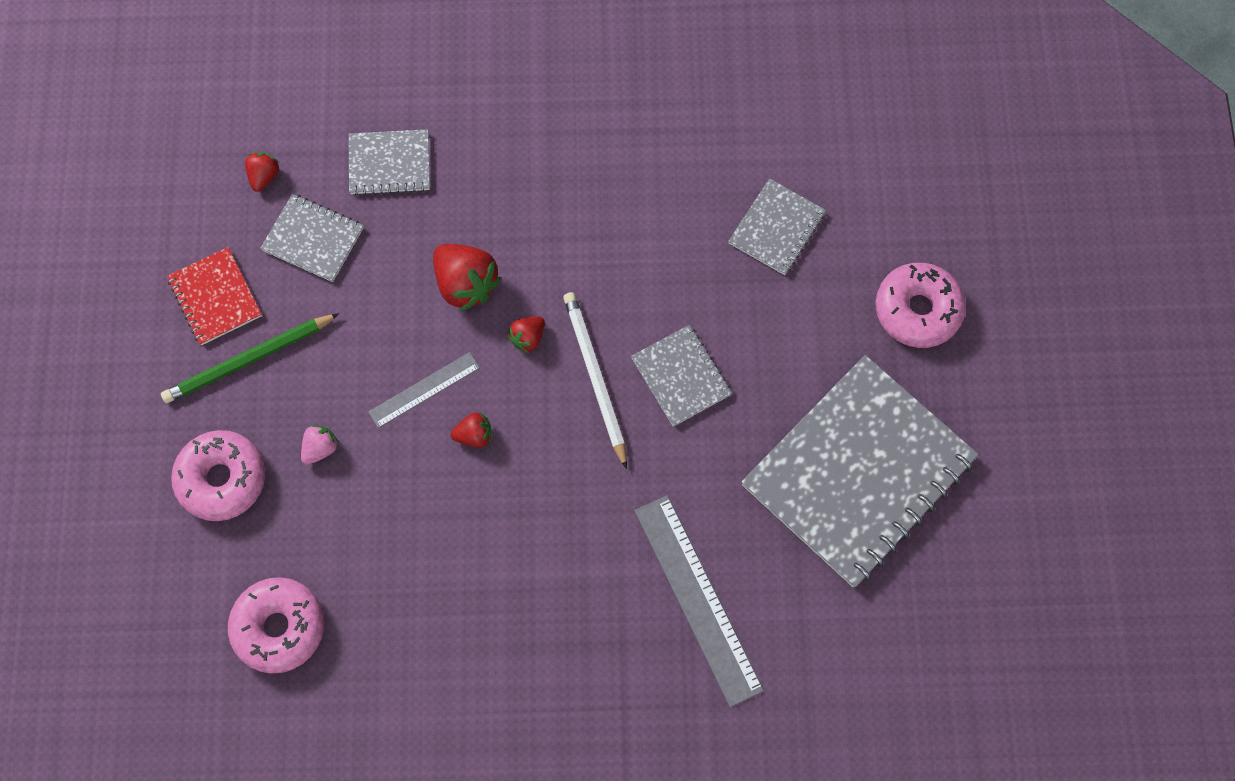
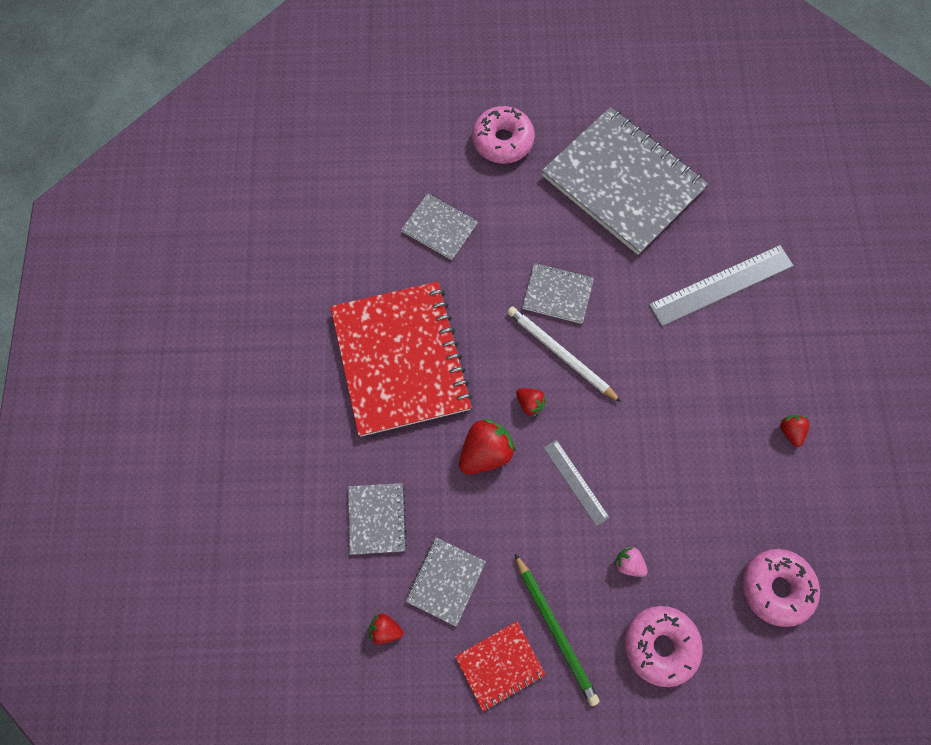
camera: 90 degrees left, 0 degrees up
red strawberry [451,412,492,447] -> red strawberry moved to [780,415,810,447]
white pencil [563,292,627,469] -> white pencil turned 60 degrees clockwise [507,306,621,402]
grey notebook [631,325,732,426] -> grey notebook turned 45 degrees clockwise [522,263,594,324]
none -> red notebook [331,281,473,437]

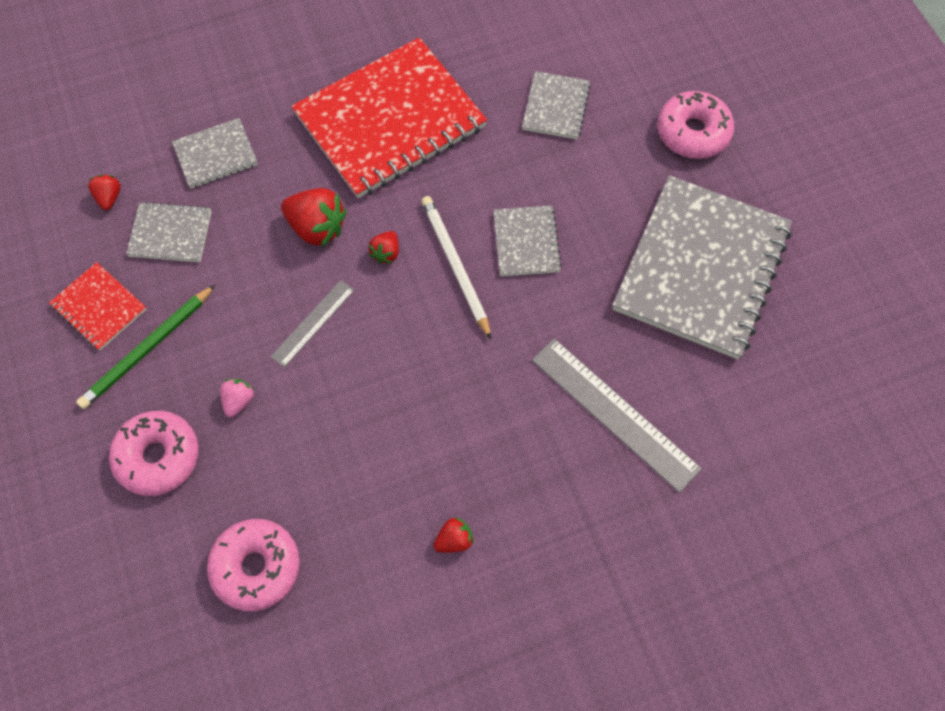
camera: 70 degrees right, 5 degrees down
white pencil [507,306,621,402] -> white pencil turned 45 degrees counterclockwise [421,196,491,339]

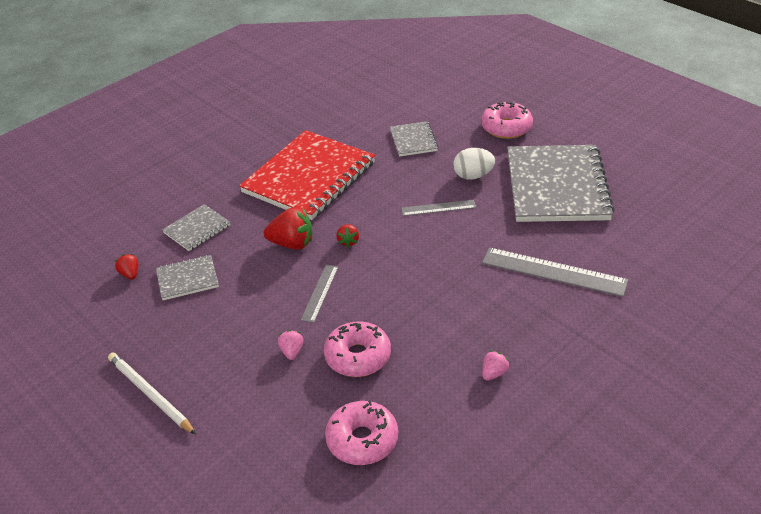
camera: 20 degrees left, 25 degrees down
red notebook [49,262,147,351] -> none
green pencil [76,285,215,409] -> none
pink donut [109,411,199,496] -> pink donut moved to [324,322,391,377]
white pencil [421,196,491,339] -> white pencil moved to [108,353,196,434]
red strawberry [433,517,474,553] -> pink strawberry [482,351,510,381]
grey notebook [493,205,562,276] -> grey ruler [401,200,476,216]
none -> white egg [453,148,495,180]

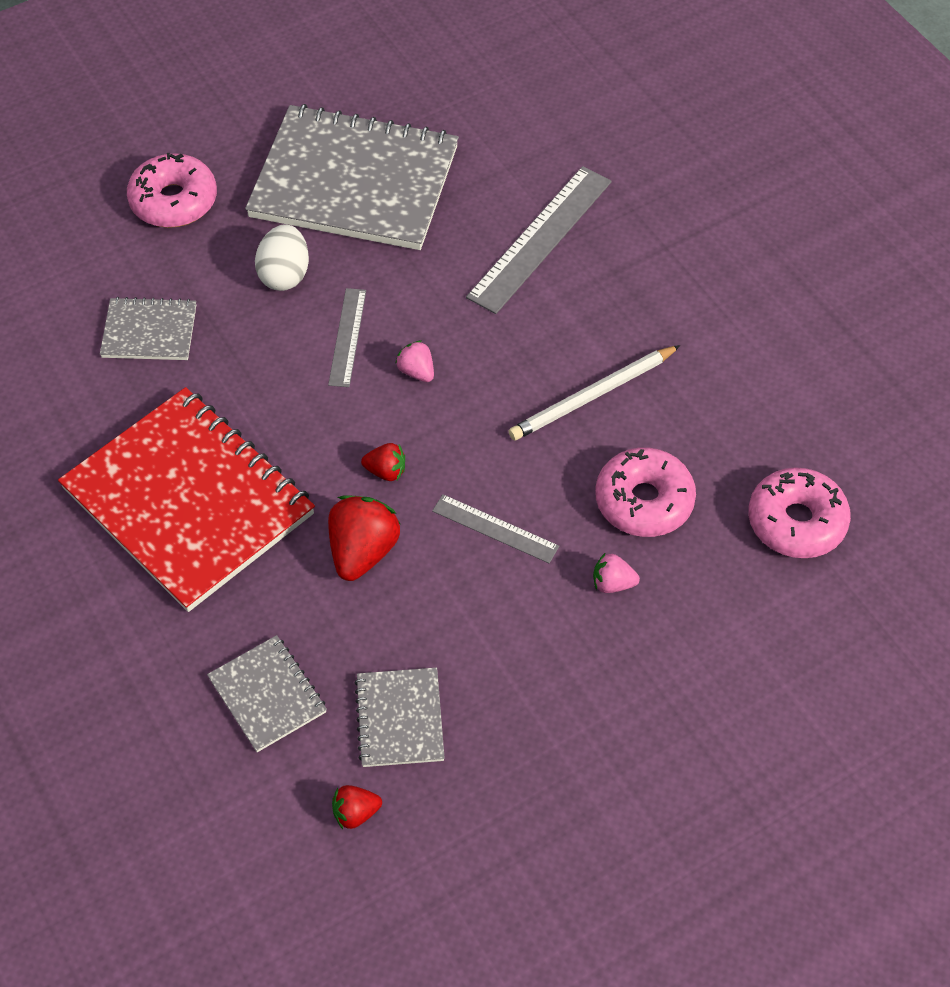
camera: 80 degrees left, 15 degrees up
white pencil [108,353,196,434] -> white pencil moved to [509,345,681,441]
pink strawberry [482,351,510,381] -> pink strawberry moved to [395,340,434,382]

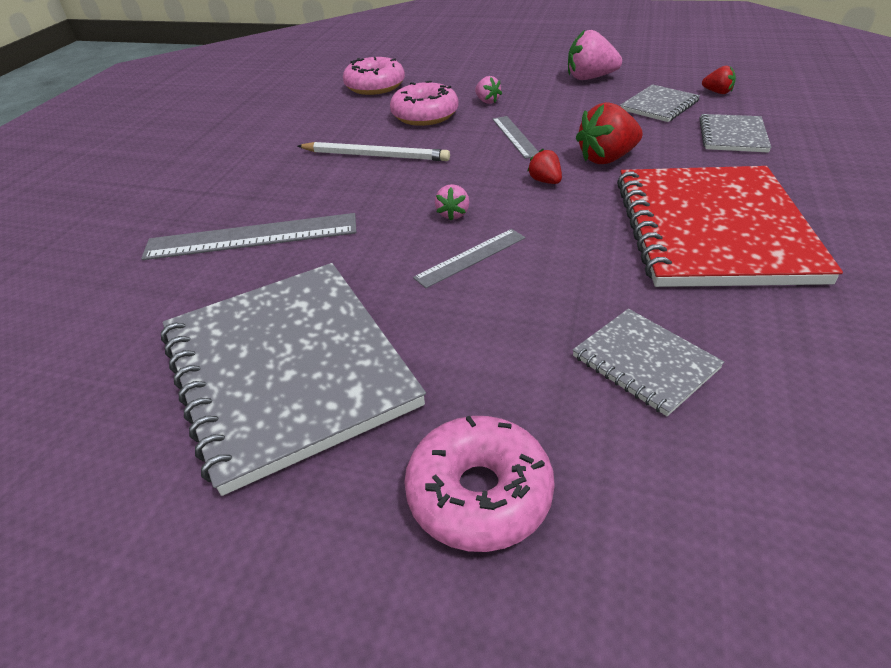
camera: 130 degrees left, 15 degrees down
white egg [255,224,309,291] -> none
none -> pink strawberry [568,30,622,80]

